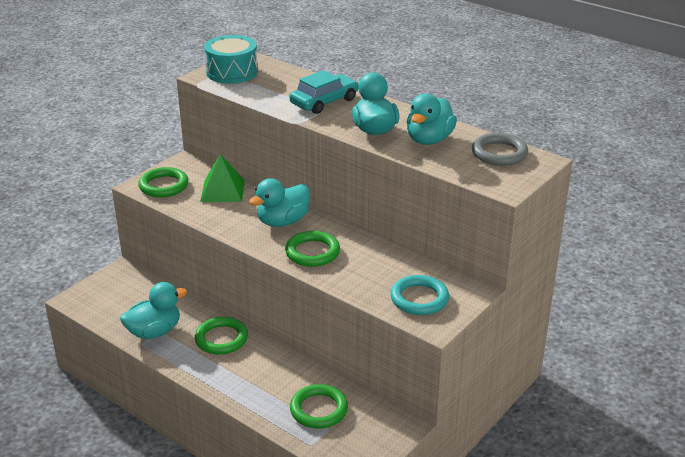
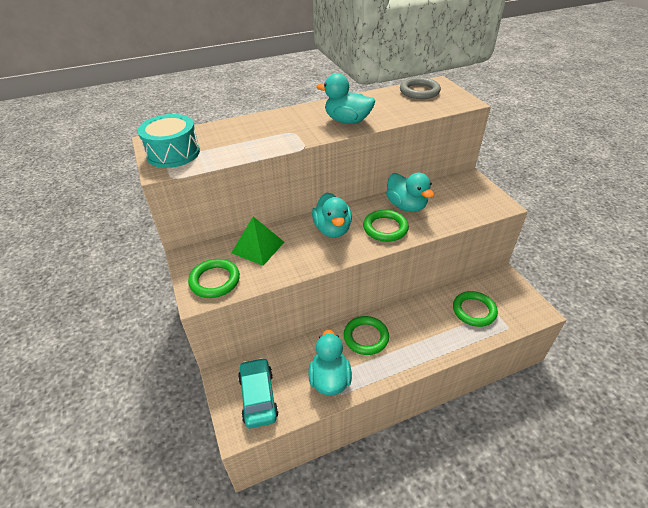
camera: 60 degrees left, 10 degrees up
turquoise car [289,70,359,114] -> turquoise car moved to [238,358,279,428]
turquoise ring [391,275,449,315] -> none
turquoise duck [407,94,457,145] -> turquoise duck moved to [386,173,434,212]

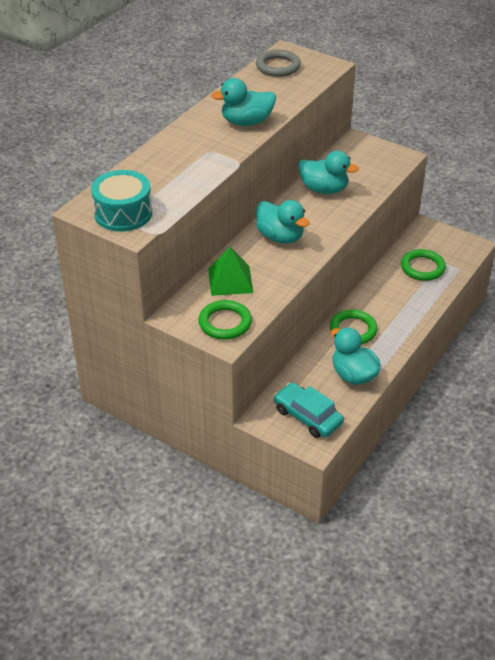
camera: 35 degrees left, 0 degrees up
green ring [363,210,409,242] -> none

